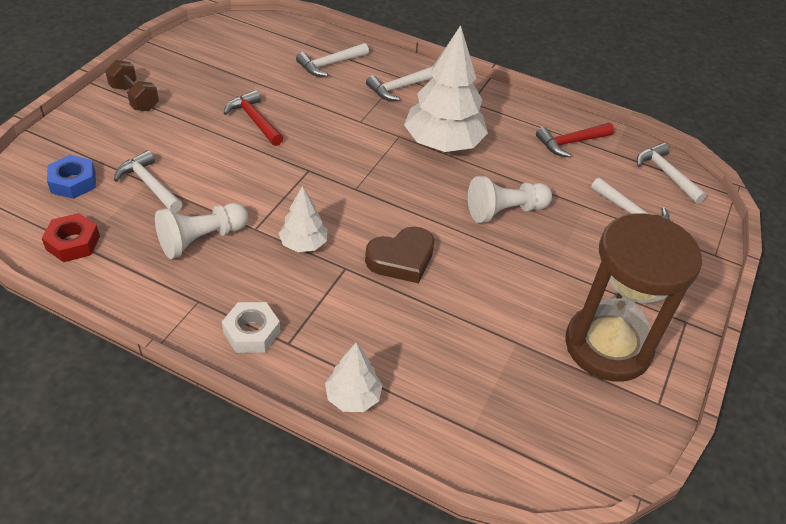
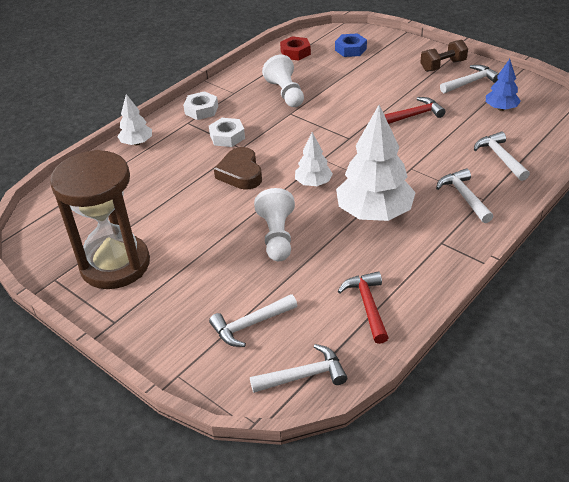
camera: 110 degrees right, 5 degrees down
white hammer [114,150,183,213] -> white hammer moved to [440,65,499,93]
white tree [278,186,327,252] -> white tree moved to [295,132,333,186]
none -> white nut [209,118,245,147]
none -> blue tree [486,59,521,111]

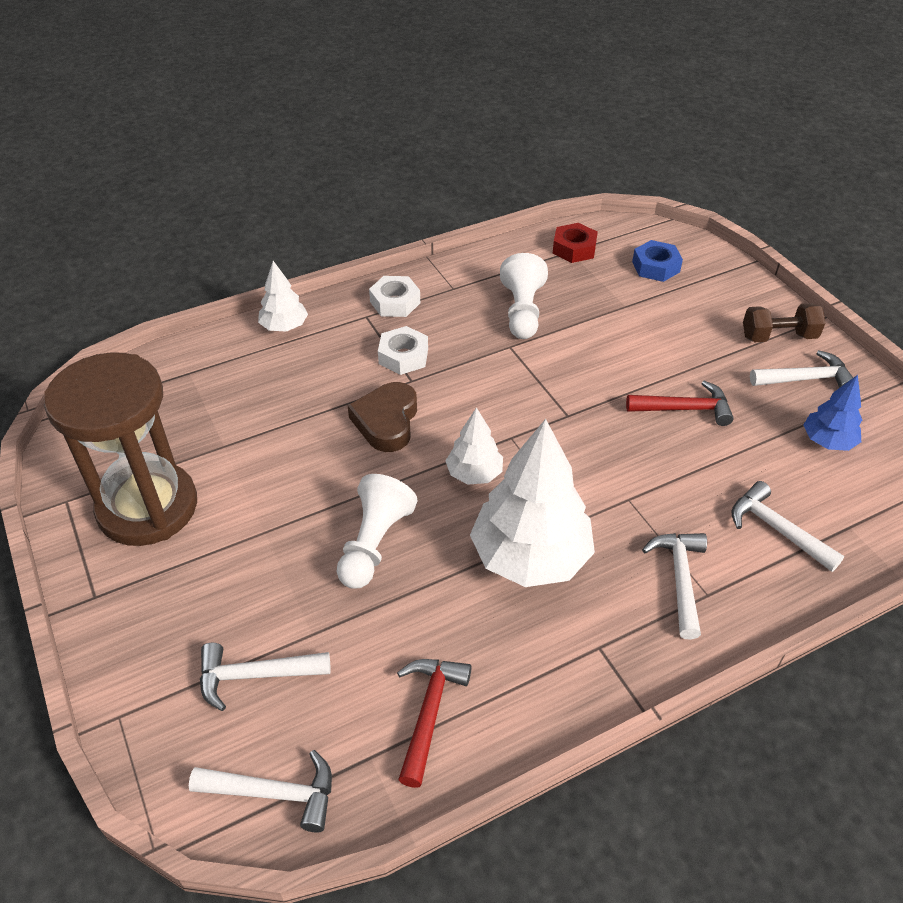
camera: 20 degrees right, 5 degrees up
white hammer [474,132,530,181] -> white hammer turned 45 degrees counterclockwise [731,481,844,572]

